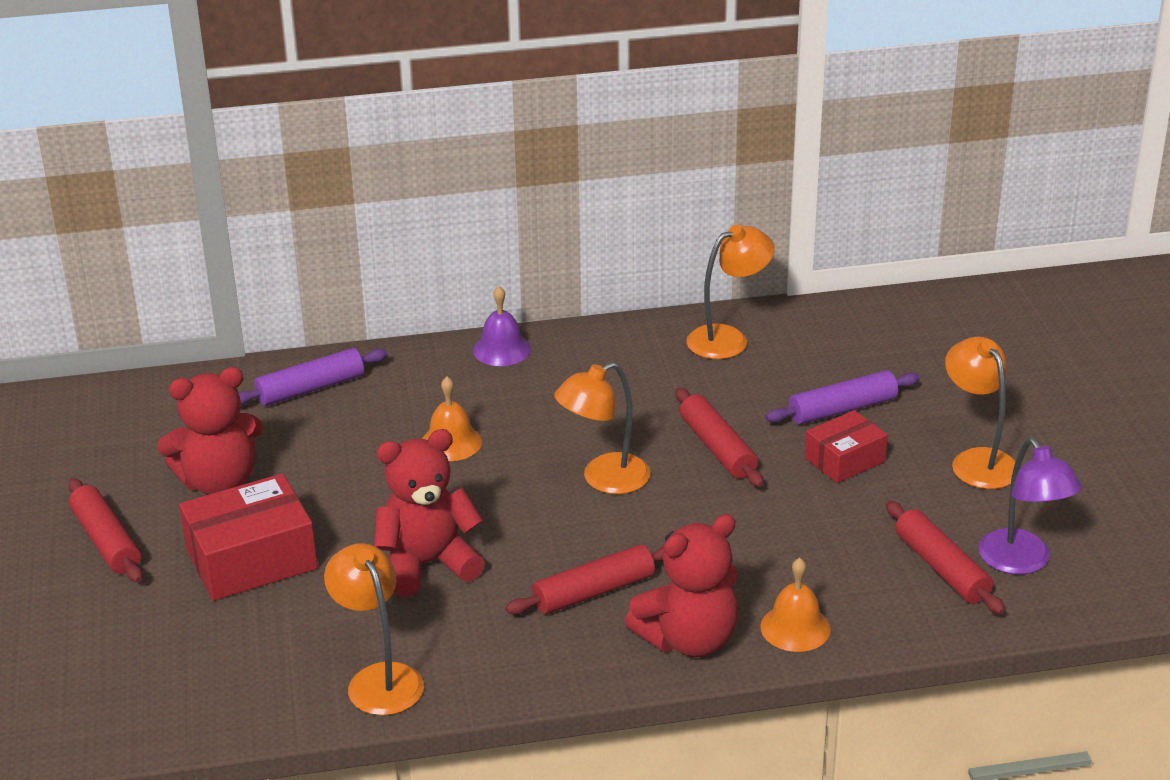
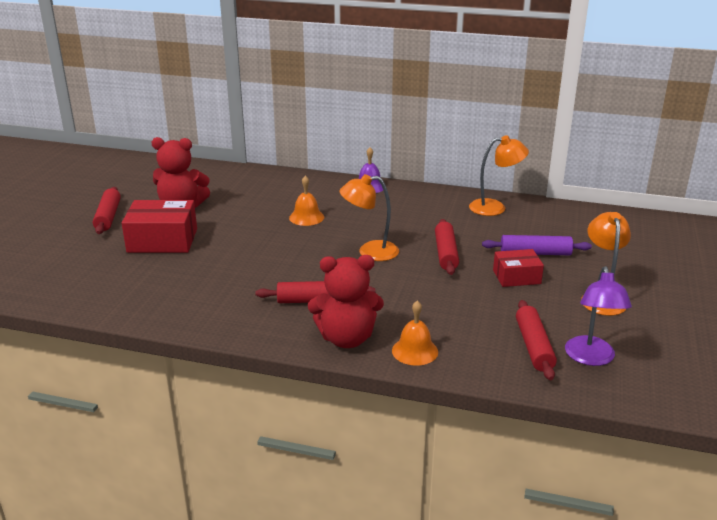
camera: 25 degrees right, 5 degrees down
purple rolling pin [238,348,388,406] -> none
orange lamp [324,543,424,716] -> none
red teddy bear [374,429,485,597] -> none

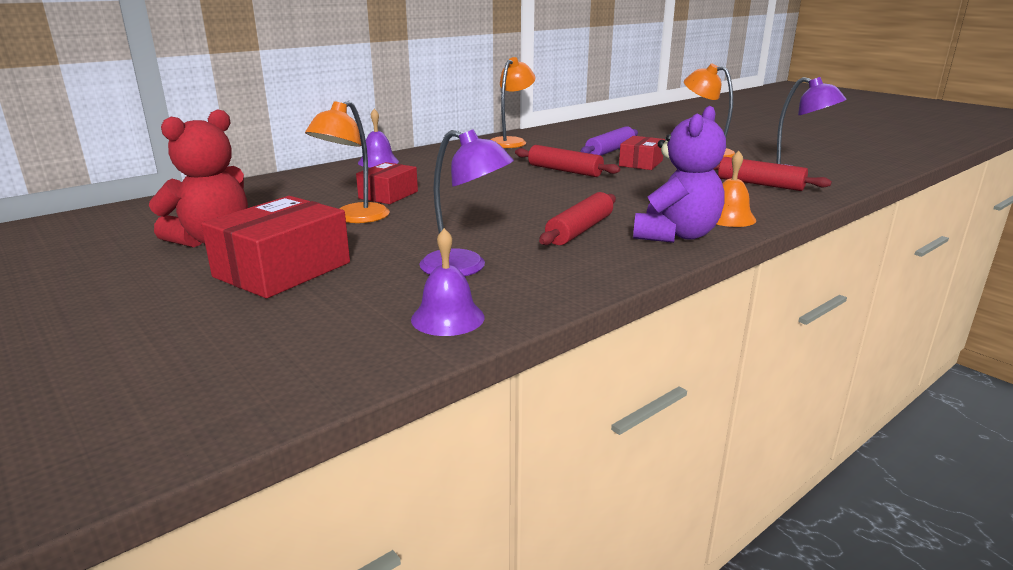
camera: 55 degrees left, 5 degrees down
red rolling pin [93,187,121,234] -> none
orange bell [289,176,324,226] -> red box [356,162,418,204]
red teddy bear [308,255,384,348] -> purple teddy bear [633,106,726,243]
orange lamp [340,174,399,261] -> orange lamp moved to [305,101,390,223]
none -> purple bell [411,228,484,336]
none -> purple lamp [419,129,514,276]

